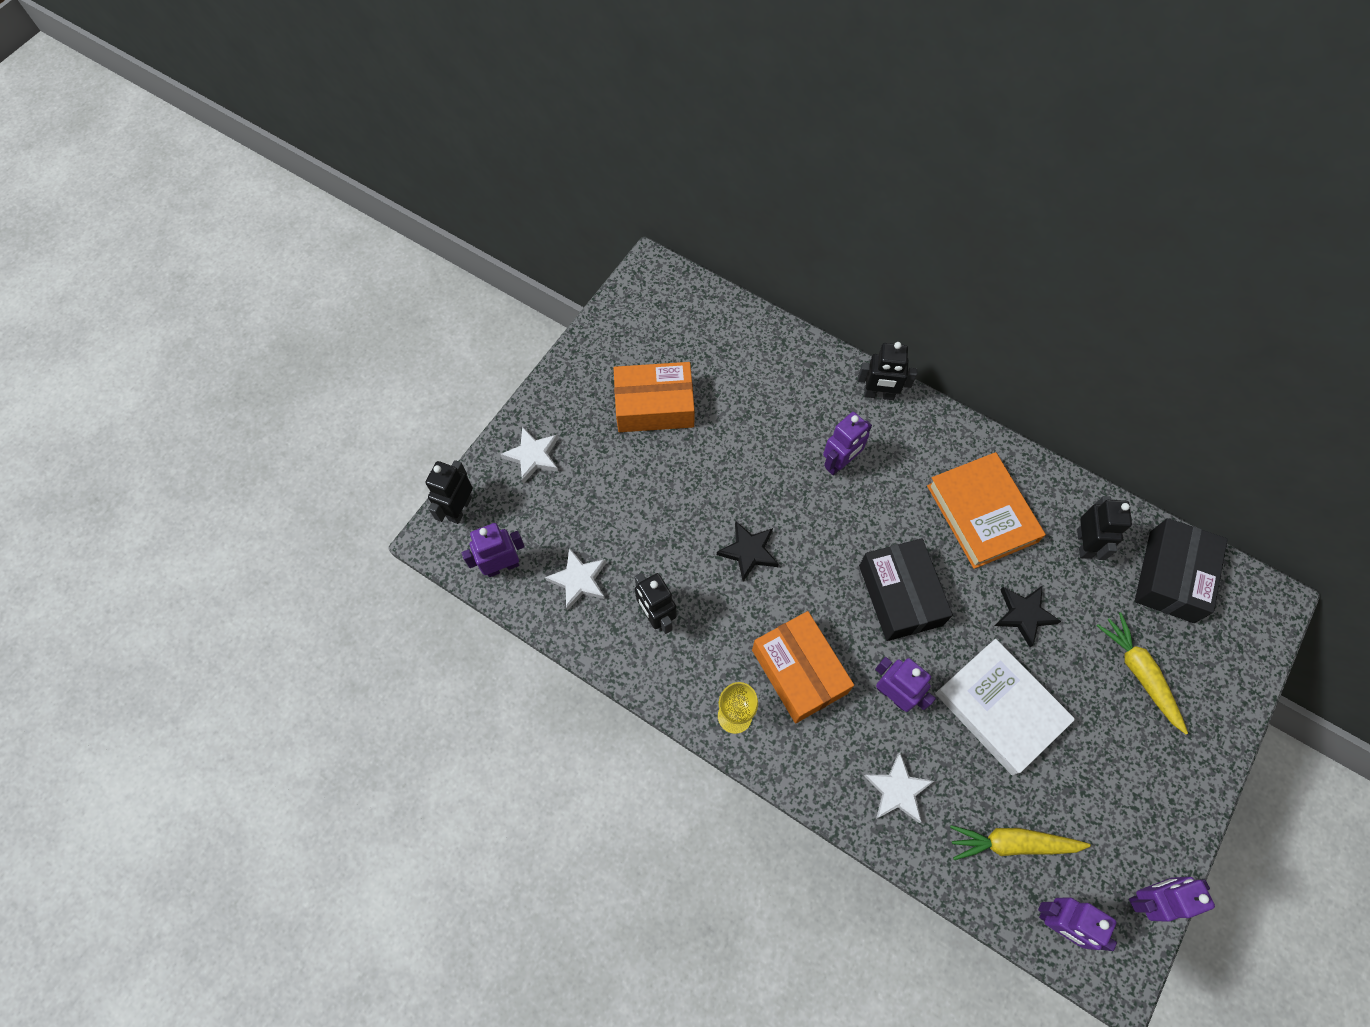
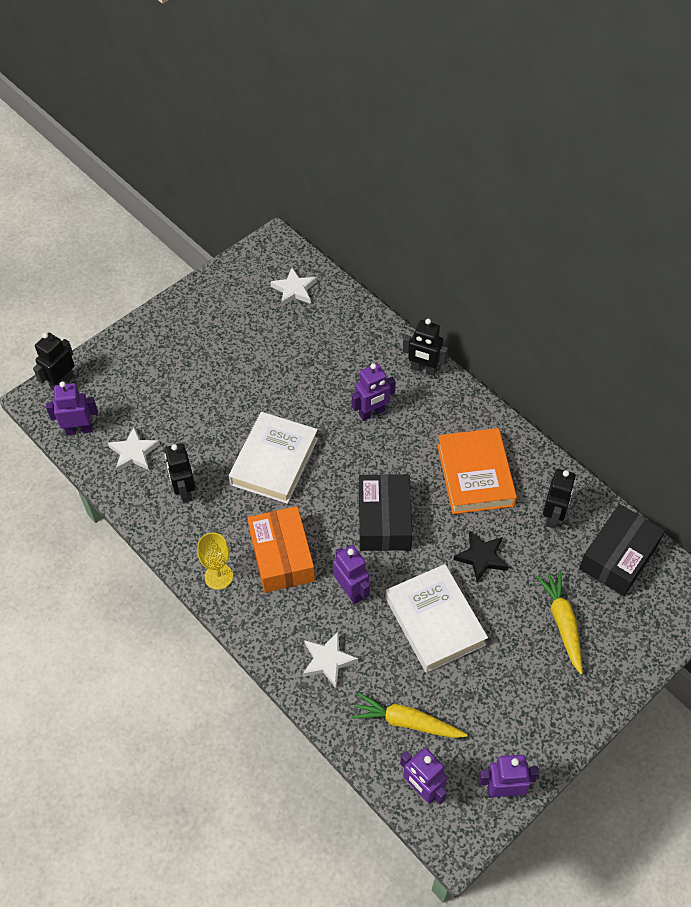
camera: 15 degrees right, 10 degrees down
white star [500,426,559,484] -> white star moved to [270,268,317,306]
orange box [614,362,695,432] -> none
black star [717,521,779,581] -> white book [229,412,318,504]

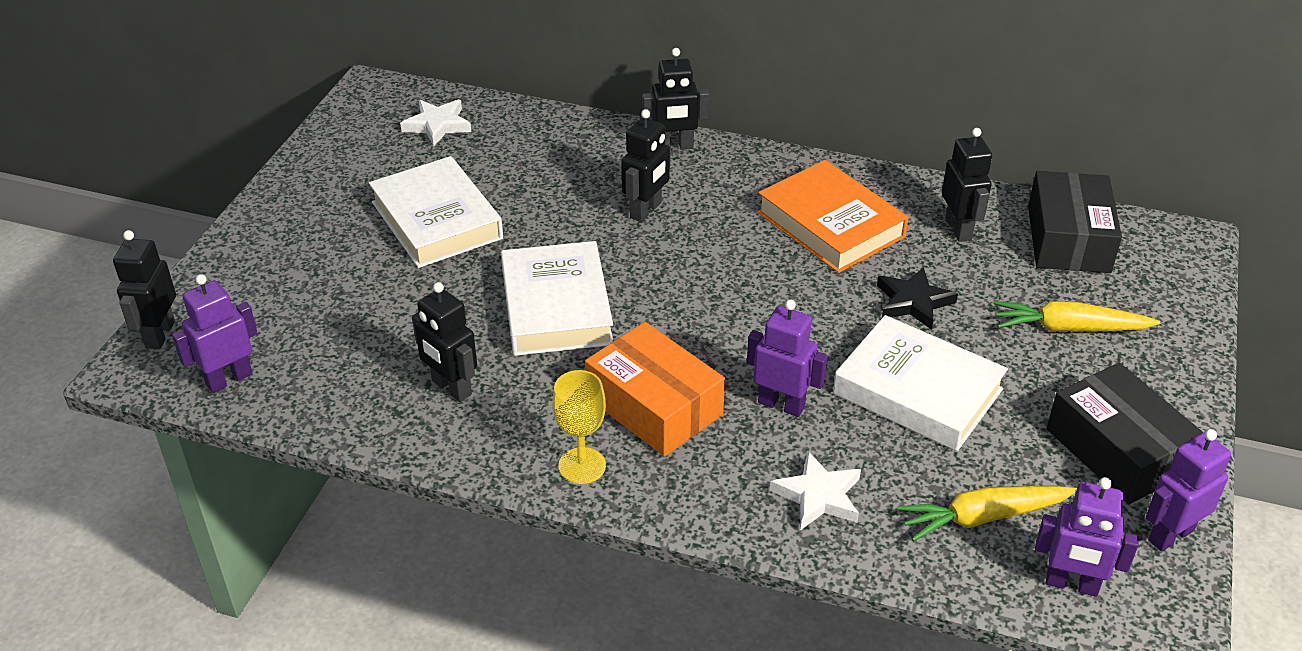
camera: 30 degrees left, 15 degrees down
white star [108,427,160,472] -> none
purple robot [352,363,396,421] -> black robot [621,109,671,222]
black box [359,474,413,551] -> black box moved to [1047,363,1204,504]
yellow carrot [536,571,583,674] -> yellow carrot turned 45 degrees counterclockwise [993,301,1161,331]
none -> white book [369,156,503,268]

